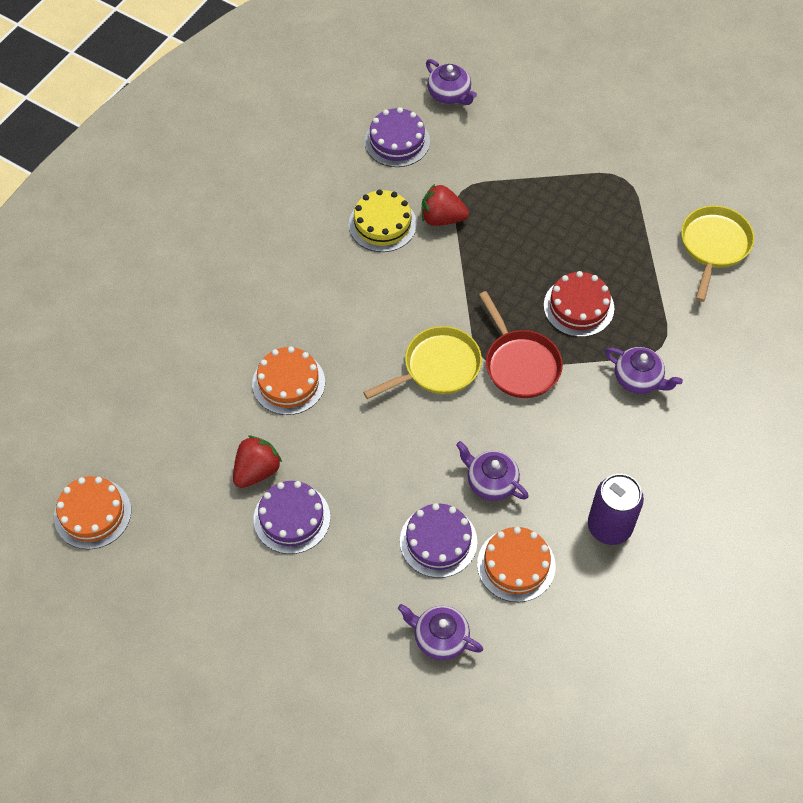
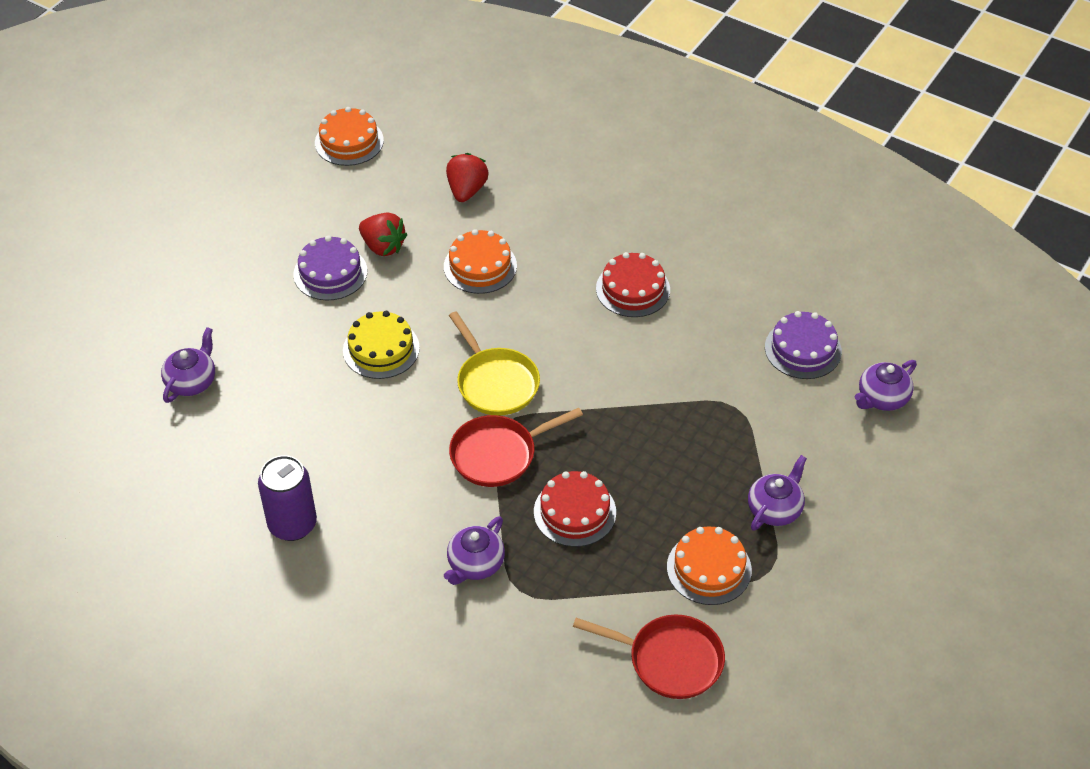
camera: 90 degrees right, 10 degrees down
yellow cake [349,189,417,252] -> yellow cake moved to [343,311,420,379]
purple cake [400,503,477,578] -> none
red strawberry [422,184,469,226] -> red strawberry moved to [446,153,489,202]
purple teapot [456,441,529,501] -> purple teapot moved to [748,455,807,531]
orange cake [477,527,556,602] -> orange cake moved to [667,526,752,605]
yellow pan [681,206,754,302] -> red pan [573,614,725,699]
none -> red cake [596,252,670,317]

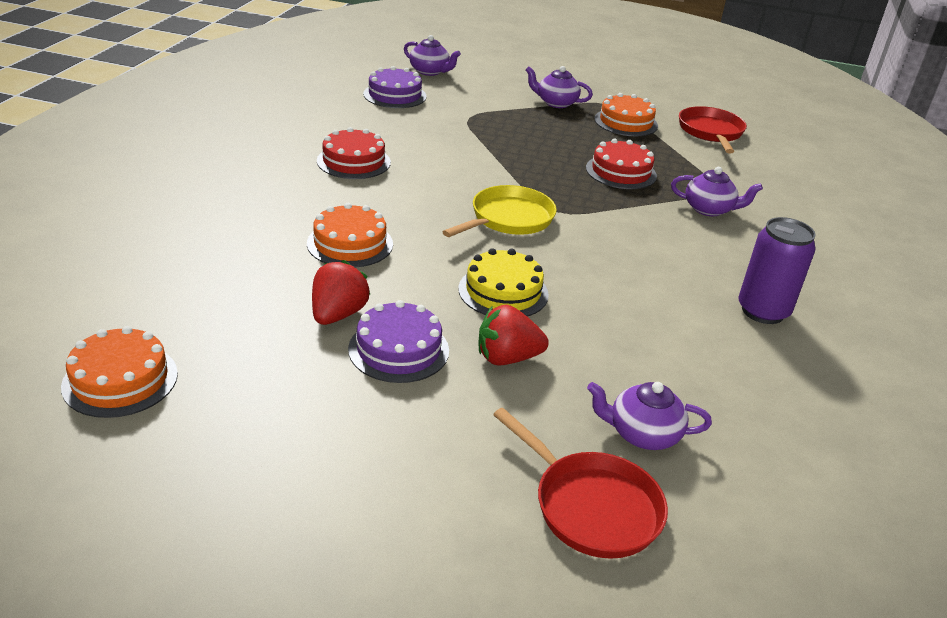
camera: 110 degrees left, 15 degrees down
red strawberry [446,153,489,202] -> red strawberry moved to [478,305,549,366]
red pan [449,408,583,487] -> red pan moved to [493,408,668,559]

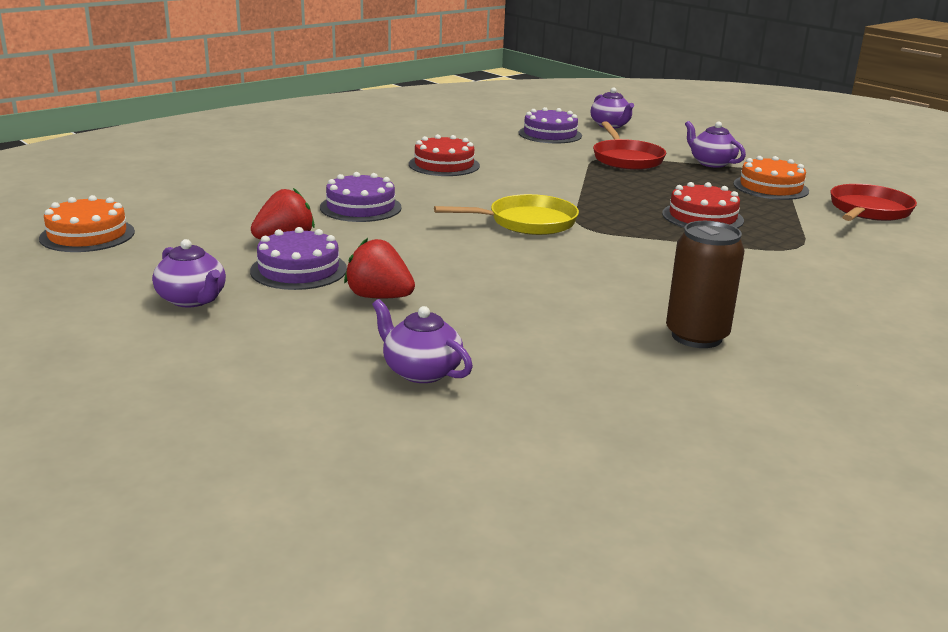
camera: 35 degrees right, 10 degrees down
orange cake [307,203,393,268] -> purple cake [320,172,402,222]
yellow cake [458,248,549,317] -> none
red pan [493,408,668,559] -> red pan moved to [593,121,666,170]
purple teapot [671,167,763,216] -> purple teapot moved to [152,239,226,307]
purple can [738,217,816,324] -> brown can [666,221,744,348]

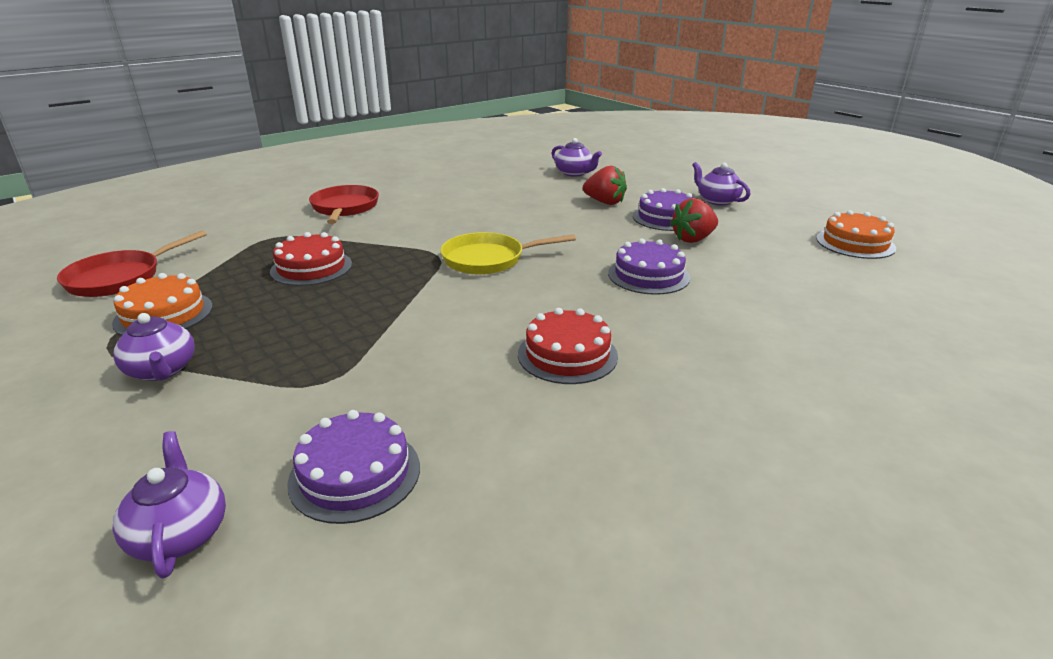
camera: 175 degrees left, 5 degrees up
red pan [593,121,666,170] -> red pan moved to [309,185,379,224]
brown can [666,221,744,348] -> none

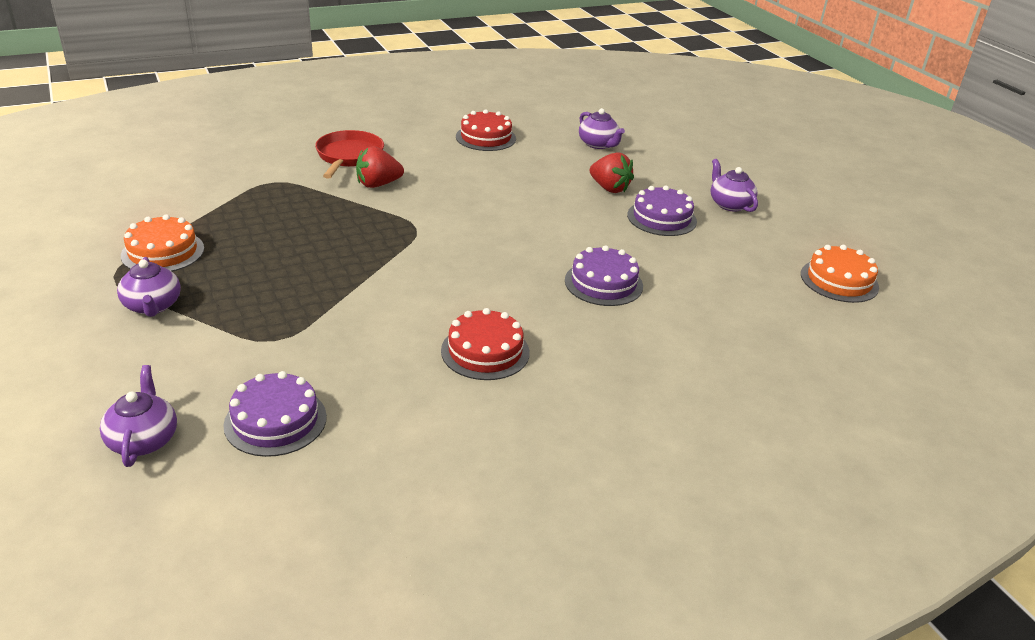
camera: 10 degrees right, 5 degrees up
red pan [57,230,207,297] -> none
red cake [270,232,352,286] -> red cake moved to [456,109,516,151]
yellow pan [440,232,576,275] -> none
red strawberry [670,198,718,243] -> red strawberry moved to [356,146,404,188]

